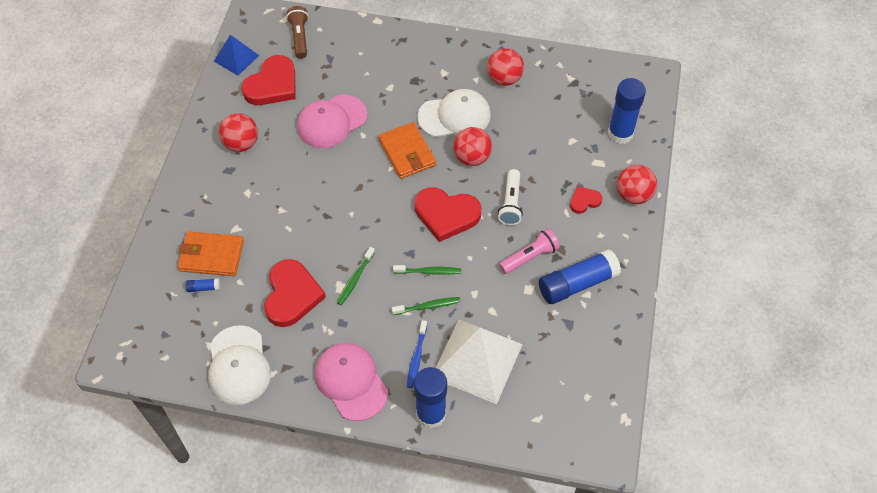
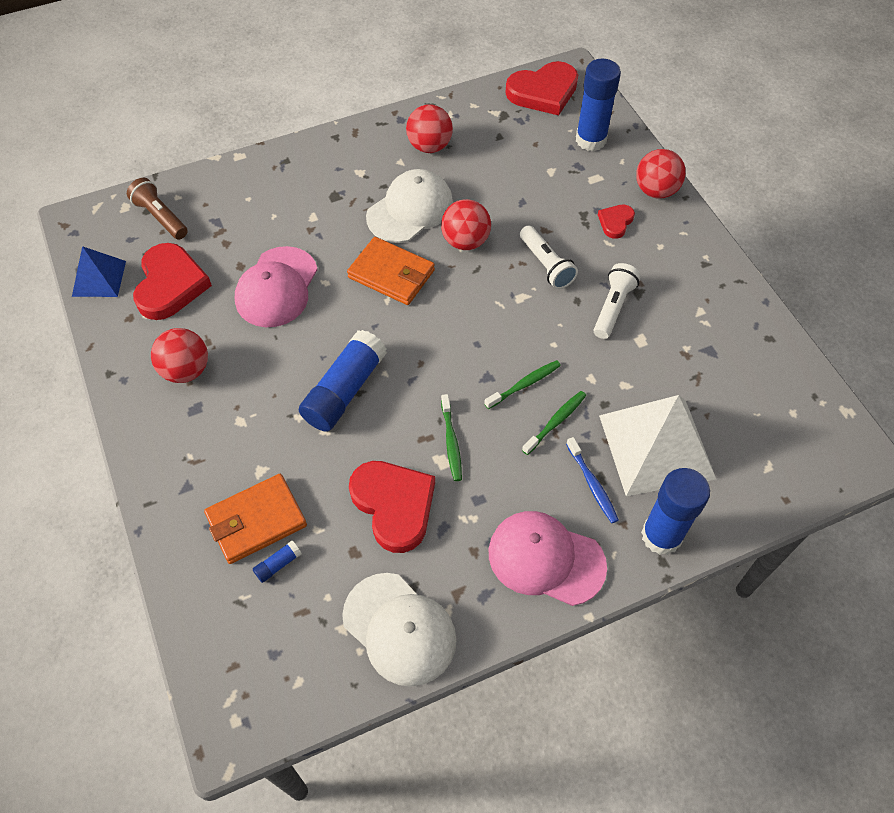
camera: 35 degrees left, 0 degrees up
red heart [415,188,481,242] -> red heart moved to [505,61,578,115]
pink flashlight [499,228,560,274] -> white flashlight [594,263,641,339]
blue glue stick [539,249,621,304] -> blue glue stick moved to [299,330,387,432]

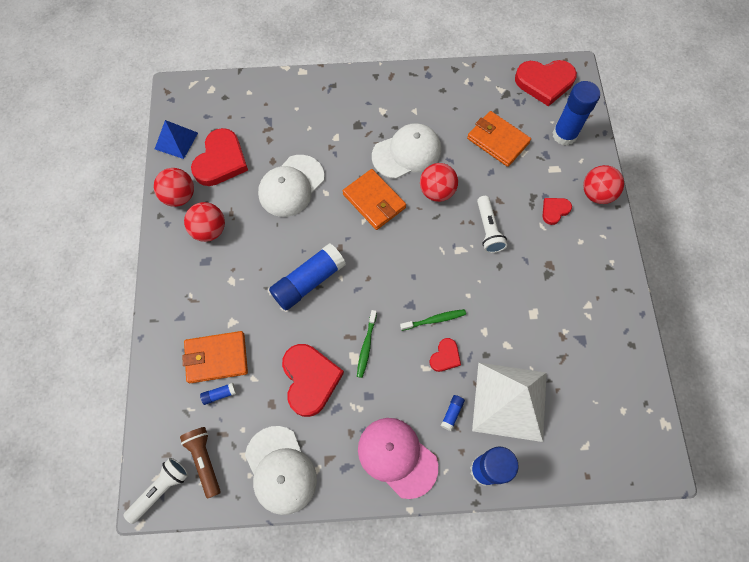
camera: 20 degrees right, 10 degrees up
brown flashlight [127,178,188,239] -> brown flashlight moved to [180,427,221,499]
pink cap [235,246,318,327] -> white cap [258,155,324,217]
red ball [406,104,453,153] -> red ball moved to [154,168,194,207]
green toothbrush [522,391,586,455] -> red heart [429,338,461,372]
blue toothbrush [566,437,619,523] -> blue glue stick [441,395,465,431]
white flashlight [594,263,641,339] -> white flashlight moved to [124,458,188,524]
none -> orange wallet [467,111,531,167]

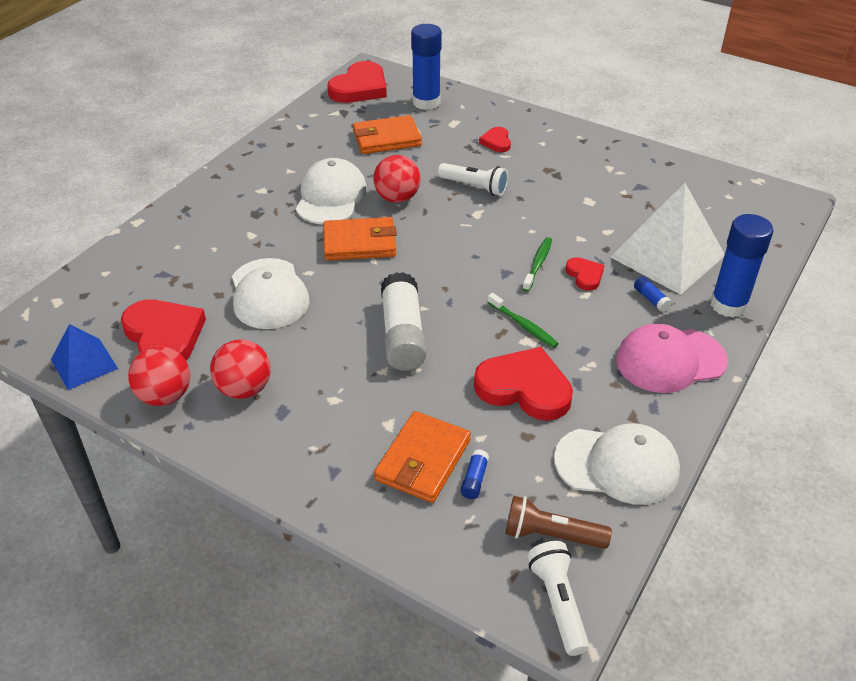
camera: 55 degrees left, 25 degrees down
blue glue stick [269,243,346,310] -> white glue stick [381,272,426,371]
red ball [583,165,624,204] -> none

